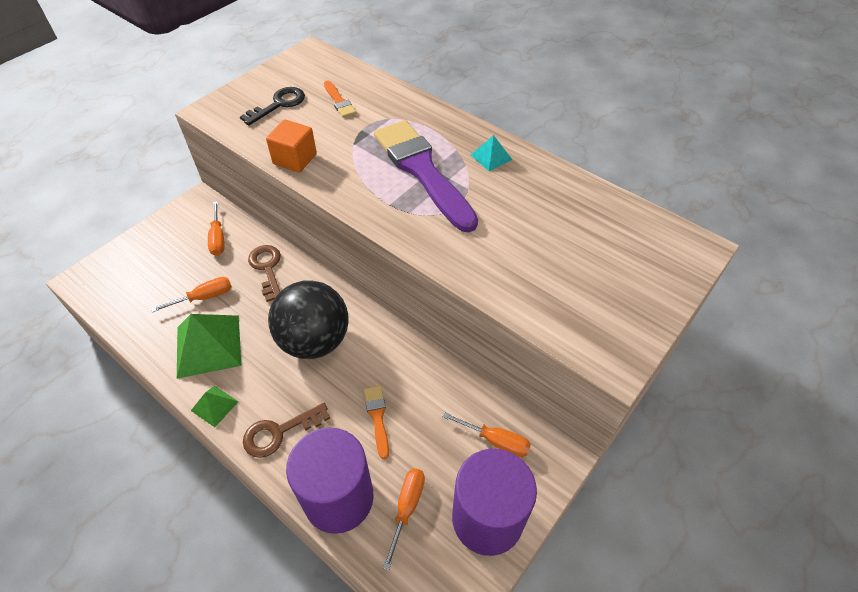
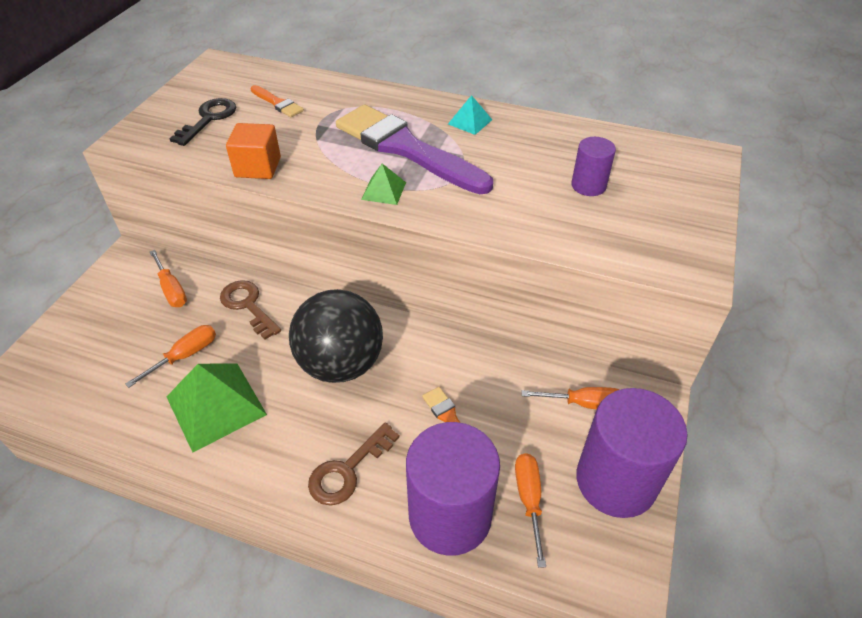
camera: 20 degrees left, 5 degrees down
green pyramid [191,386,238,427] -> green pyramid moved to [361,163,406,205]
none -> purple cylinder [571,137,616,196]

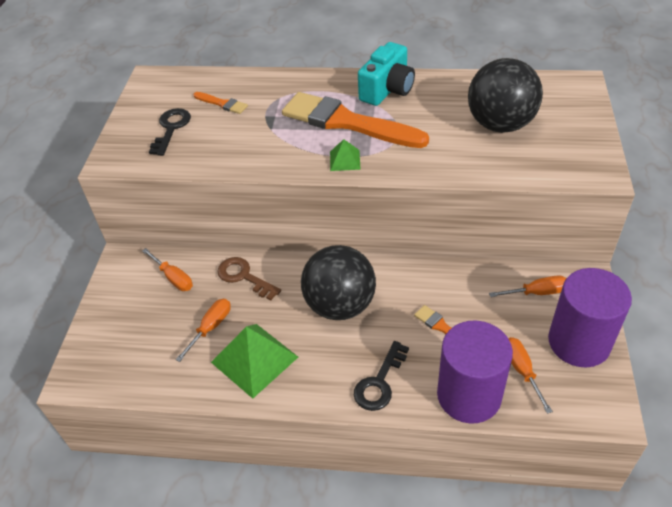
camera: 10 degrees left, 0 degrees up
orange cube [226,123,281,179] -> none
brown key [308,422,399,505] -> black key [354,341,409,411]
purple brush [336,105,493,194] -> orange brush [282,92,429,148]
turquoise pyramid [448,95,492,135] -> turquoise camera [358,42,415,106]
purple cylinder [571,137,616,196] -> black ball [468,58,543,133]

